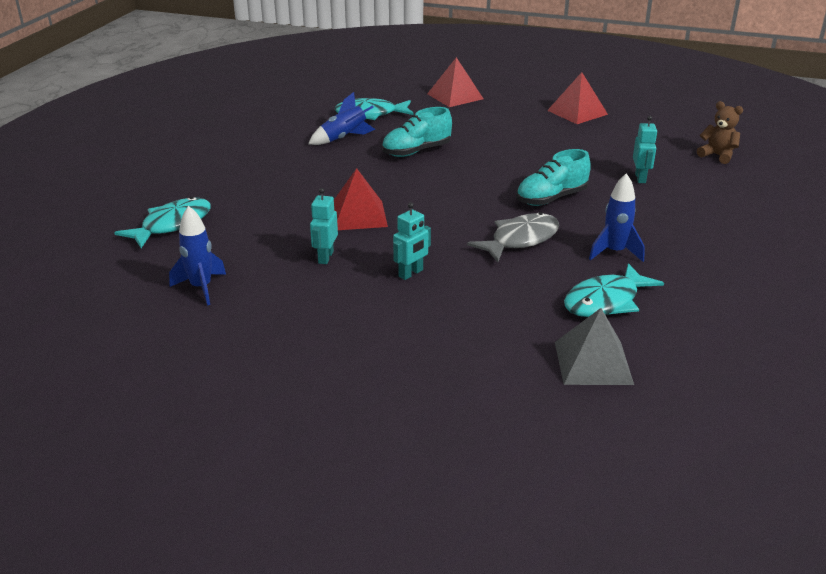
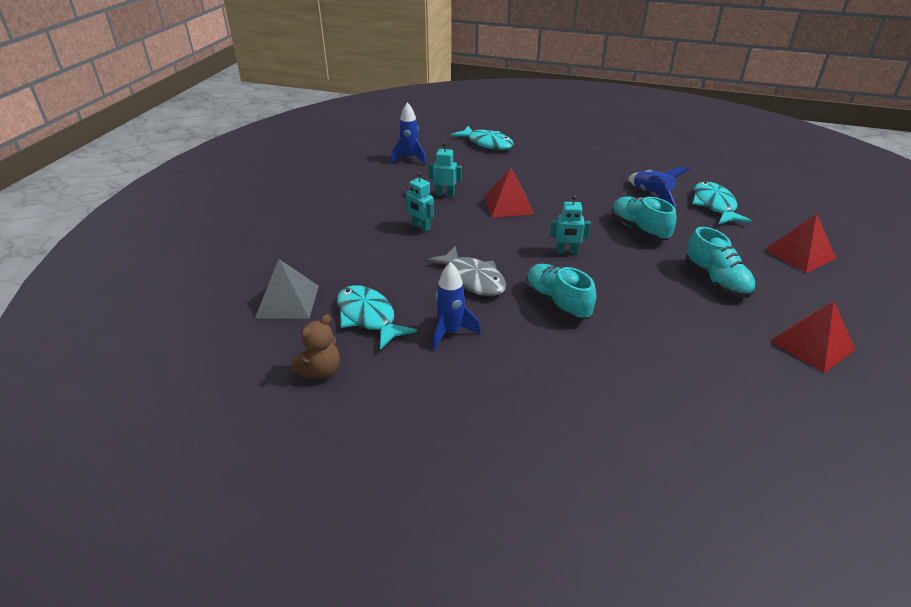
camera: 90 degrees right, 5 degrees up
turquoise robot [633,116,658,183] -> turquoise robot moved to [550,195,591,254]
brown teddy bear [697,101,743,164] -> brown teddy bear moved to [291,314,340,379]
none -> turquoise shoe [685,227,756,298]

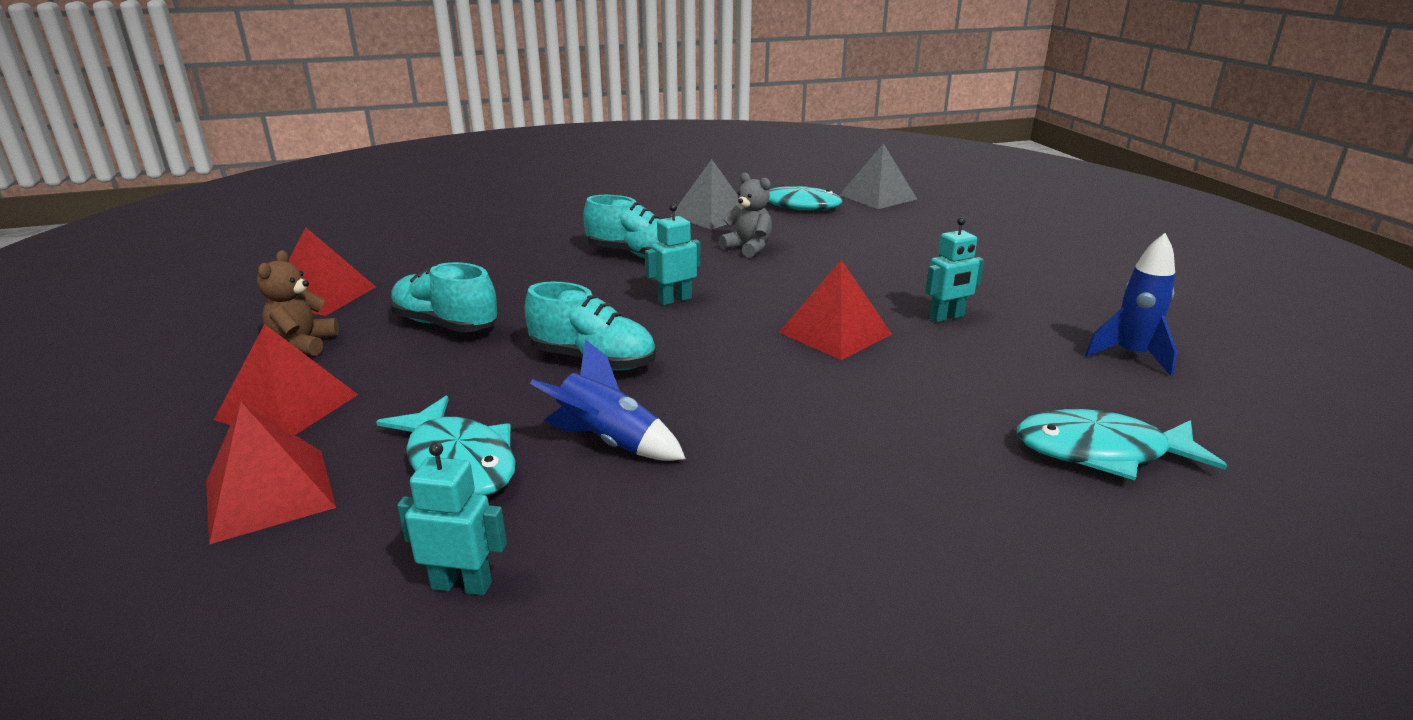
camera: 145 degrees right, 10 degrees down
brown teddy bear [291,314,340,379] -> brown teddy bear moved to [257,250,339,356]
turquoise robot [405,172,434,232] -> turquoise robot moved to [397,442,507,595]
grey fish [427,246,506,296] -> grey teddy bear [719,173,772,258]
blue rocket [433,262,481,350] -> grey pyramid [671,159,743,230]
none -> red pyramid [206,402,336,544]

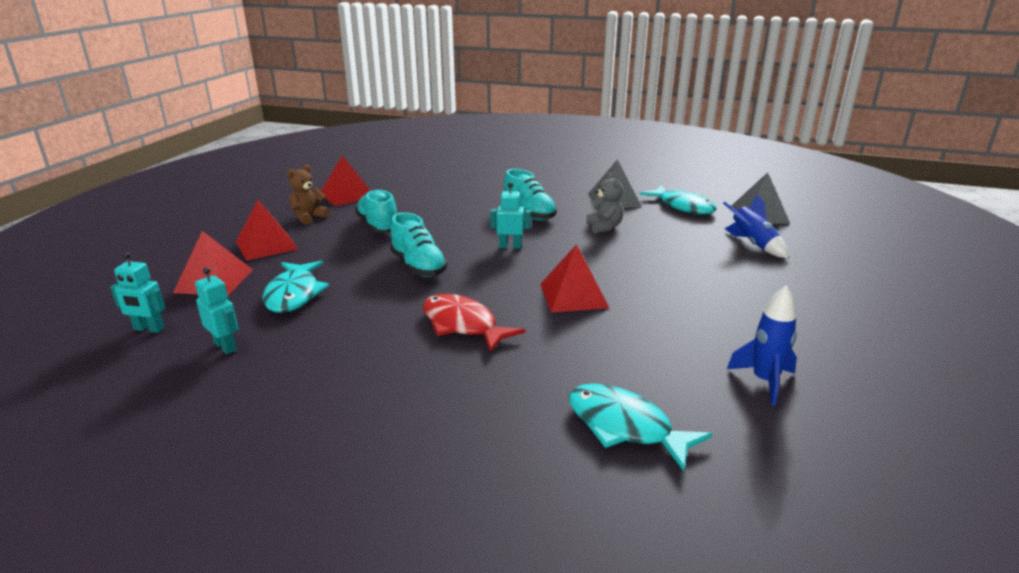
camera: 35 degrees right, 0 degrees up
blue rocket [530,339,686,461] -> blue rocket moved to [723,194,788,258]
turquoise robot [925,217,984,322] -> turquoise robot moved to [110,252,165,333]
none -> red fish [423,294,525,353]

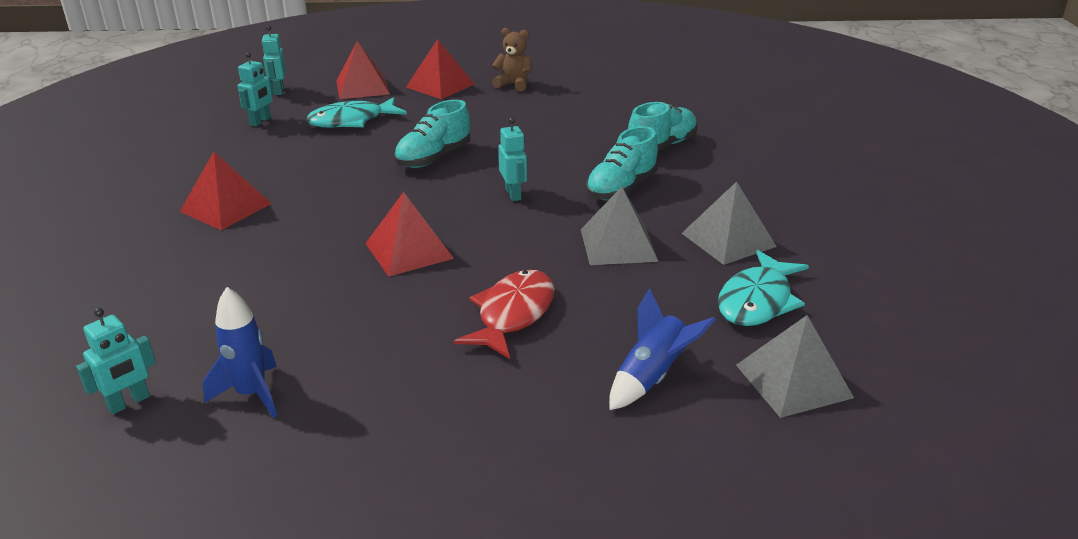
camera: 70 degrees right, 5 degrees up
red pyramid [321,155,371,206] -> red pyramid moved to [180,152,272,230]
turquoise shoe [355,189,397,233] -> turquoise shoe moved to [628,102,698,151]
red fish [423,294,525,353] -> red fish moved to [454,270,555,359]
turquoise fish [569,383,713,471] -> none
grey teddy bear [587,173,624,234] -> grey pyramid [581,187,659,265]
none -> turquoise robot [76,308,156,414]

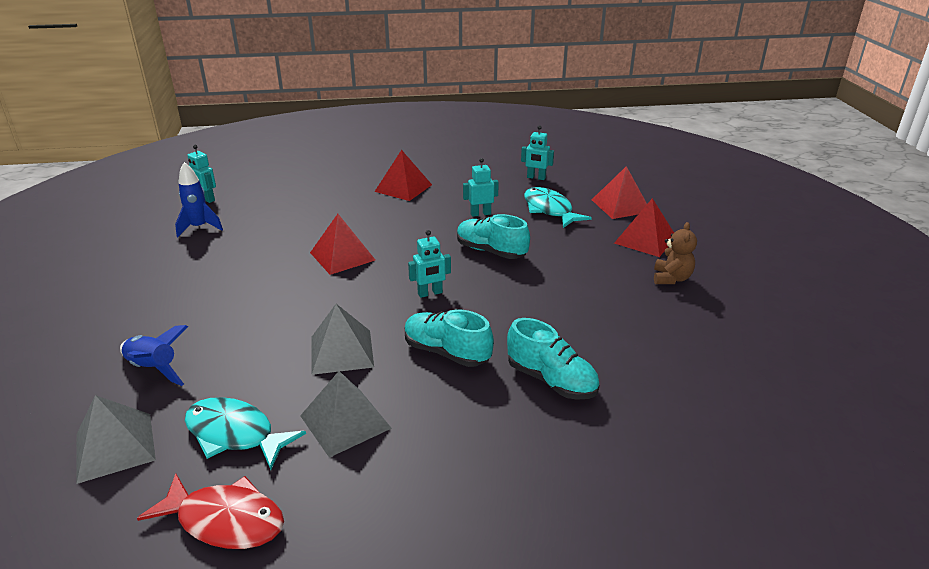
camera: 85 degrees right, 0 degrees up
turquoise robot [261,25,286,95] -> turquoise robot moved to [463,158,499,217]
red fish [454,270,555,359] -> red fish moved to [137,473,284,549]

